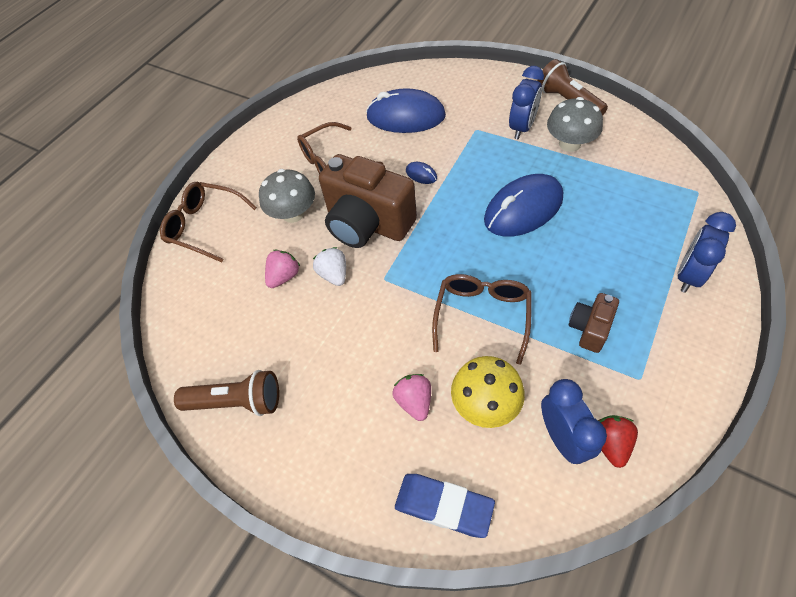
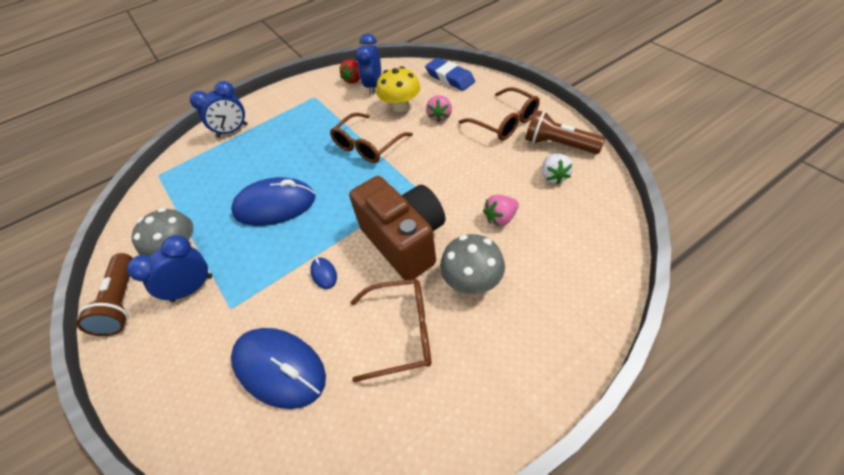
camera: 155 degrees left, 5 degrees down
brown glasses [160,182,257,262] -> brown glasses moved to [459,87,540,141]
white strawberry [313,247,346,286] -> white strawberry moved to [542,154,573,184]
brown camera [568,293,619,353] -> none

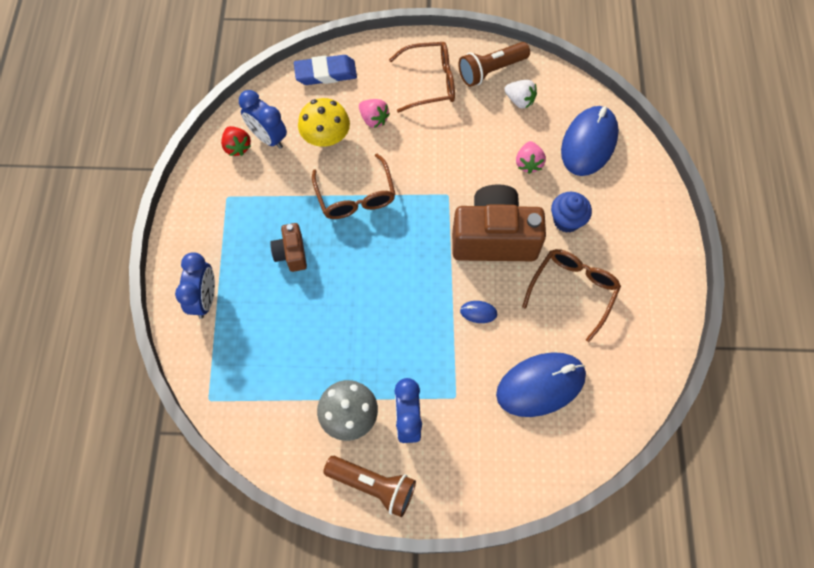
camera: 60 degrees left, 15 degrees up
blue mouse [231,177,316,226] -> blue mouse moved to [561,106,619,176]
grey mushroom [440,234,505,294] -> blue cupcake [551,192,592,233]
none -> brown camera [270,223,307,272]

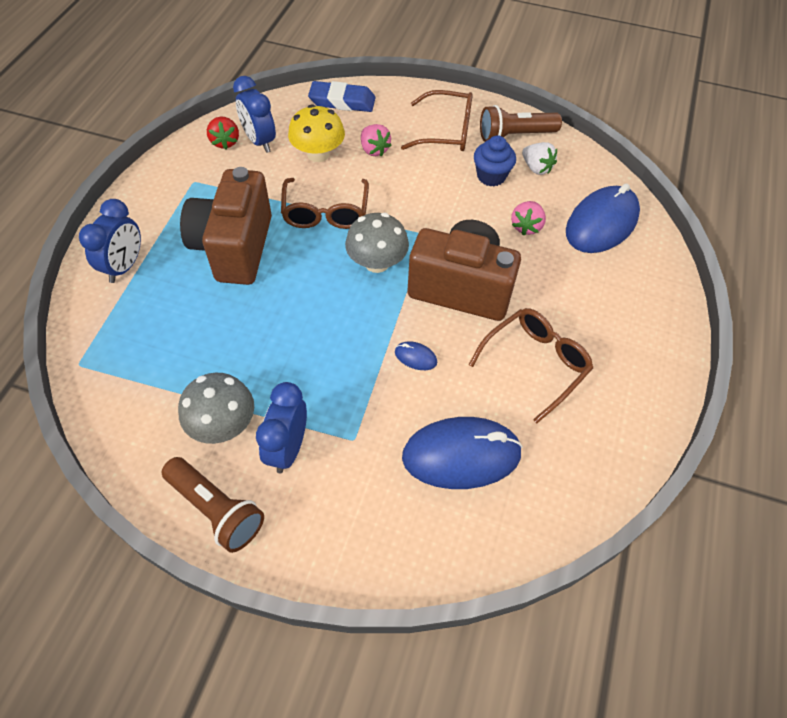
camera: 15 degrees right, 10 degrees down
brown camera [270,223,307,272] -> brown camera [180,167,272,285], size x2.07
blue cupcake [551,192,592,233] -> blue cupcake moved to [474,135,516,186]
none -> grey mushroom [345,213,409,273]

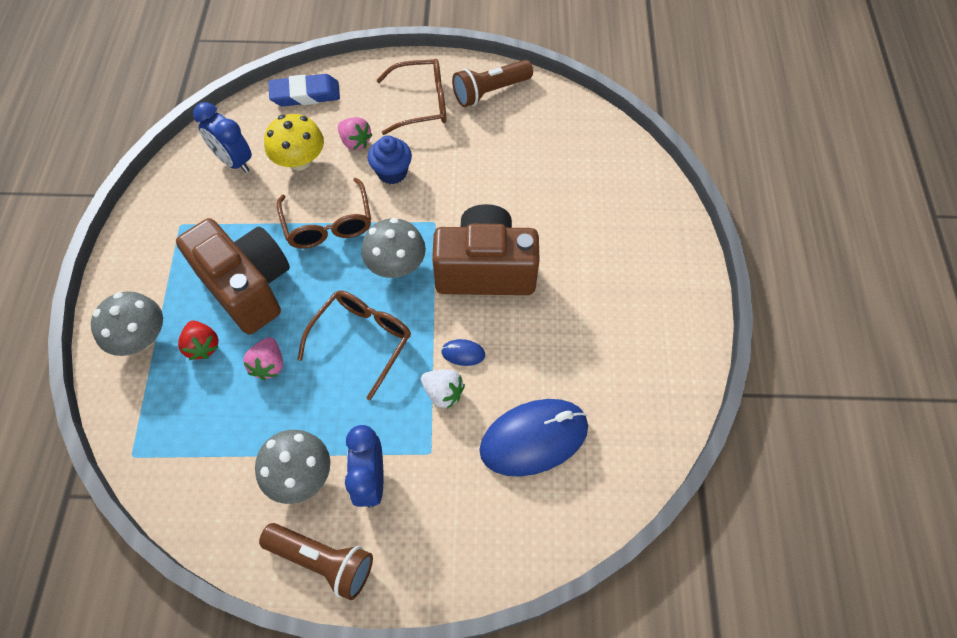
camera: 15 degrees left, 5 degrees up
blue clock [79,199,141,283] -> grey mushroom [91,291,163,356]
brown camera [180,167,272,285] -> brown camera turned 150 degrees clockwise [176,218,290,334]
red strawberry [207,117,239,149] -> red strawberry moved to [178,320,219,360]
brown glasses [469,308,593,423] -> brown glasses moved to [297,291,411,400]
blue cupcake [474,135,516,186] -> blue cupcake moved to [368,135,412,184]
pink strawberry [511,201,546,235] -> pink strawberry moved to [243,337,283,380]
white strawberry [522,142,557,175] -> white strawberry moved to [421,370,465,409]
blue mouse [566,183,640,253] -> none

